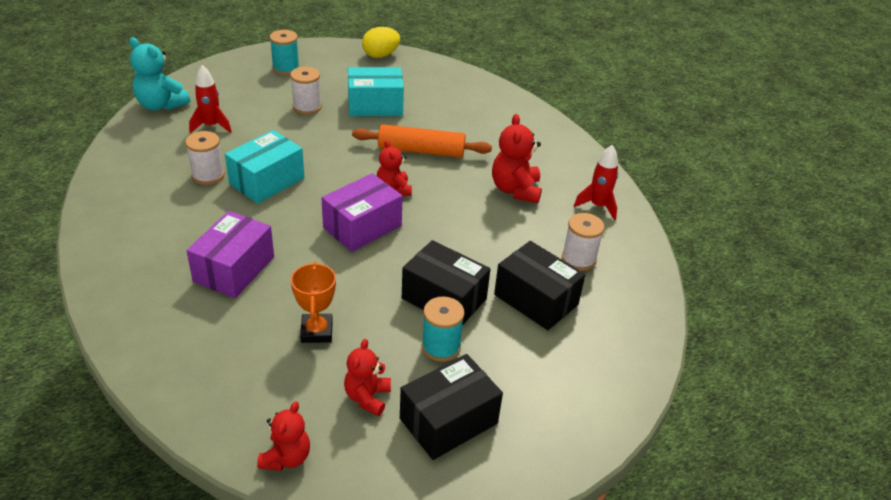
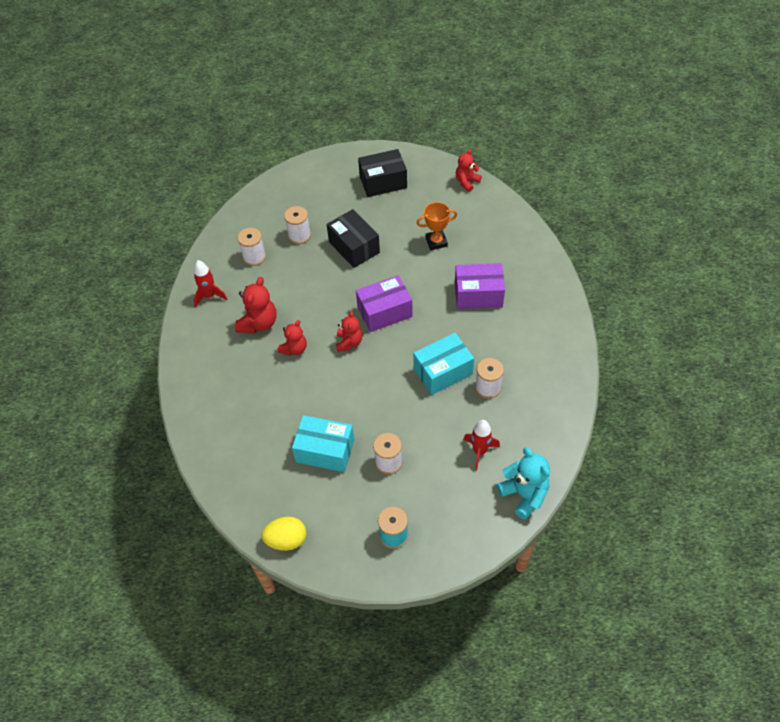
camera: 155 degrees left, 15 degrees up
purple box [186,211,274,298] -> purple box turned 45 degrees clockwise [455,263,505,309]
orange trophy [291,262,336,343] -> orange trophy turned 60 degrees clockwise [417,202,457,250]
red teddy bear [344,339,391,416] -> red teddy bear moved to [278,320,307,356]
orange rolling pin [352,124,492,158] -> none
turquoise spool [422,296,464,362] -> none
black box [494,241,585,330] -> white spool [284,206,311,244]

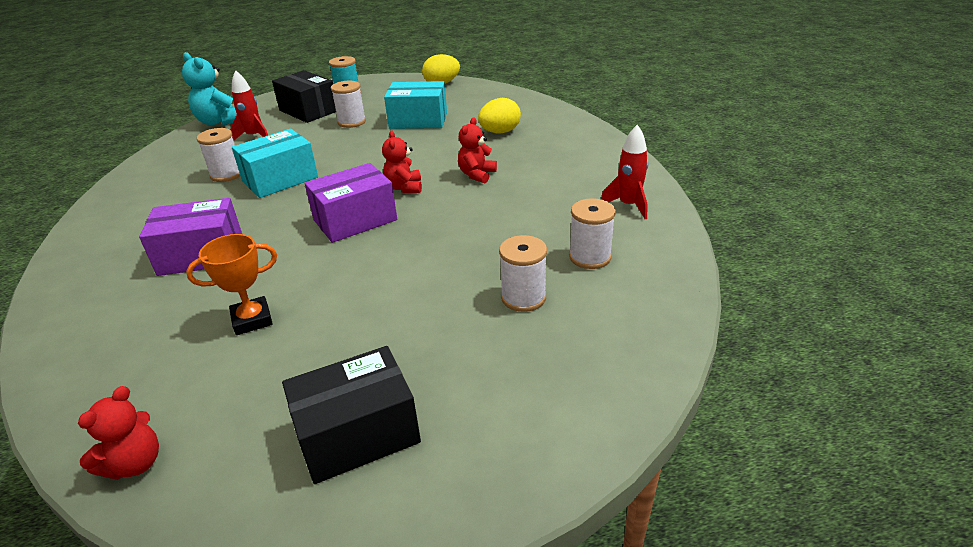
camera: 170 degrees right, 20 degrees down
red teddy bear [235,277,277,333] -> none
black box [327,209,380,268] -> black box moved to [272,70,336,123]
none -> yellow egg [478,98,521,133]

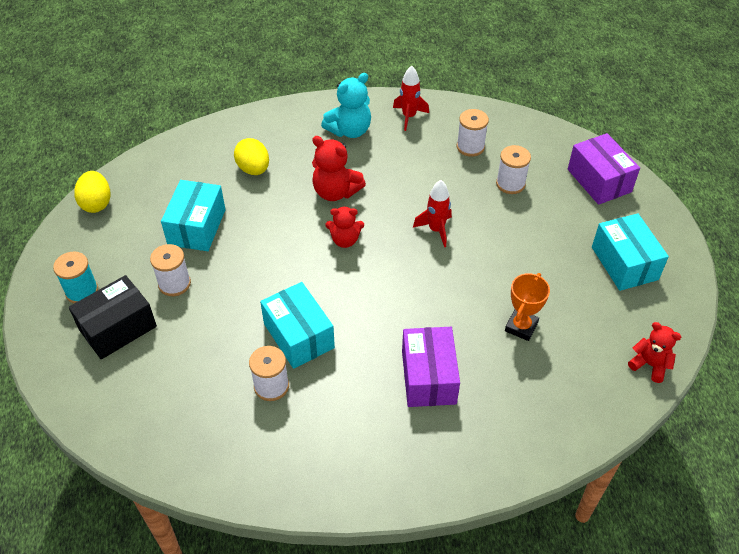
camera: 85 degrees left, 15 degrees up
turquoise teddy bear [182,52,237,125] -> turquoise teddy bear moved to [321,73,371,138]
orange trophy [186,234,277,335] -> orange trophy turned 45 degrees clockwise [505,273,550,341]
red rocket [230,70,268,141] -> red rocket moved to [413,180,452,247]
black box [282,346,421,484] -> turquoise box [592,213,669,291]
purple box [305,163,397,243] -> purple box moved to [568,133,640,205]
red teddy bear [458,117,497,183] -> red teddy bear [312,136,366,201], size x1.50

